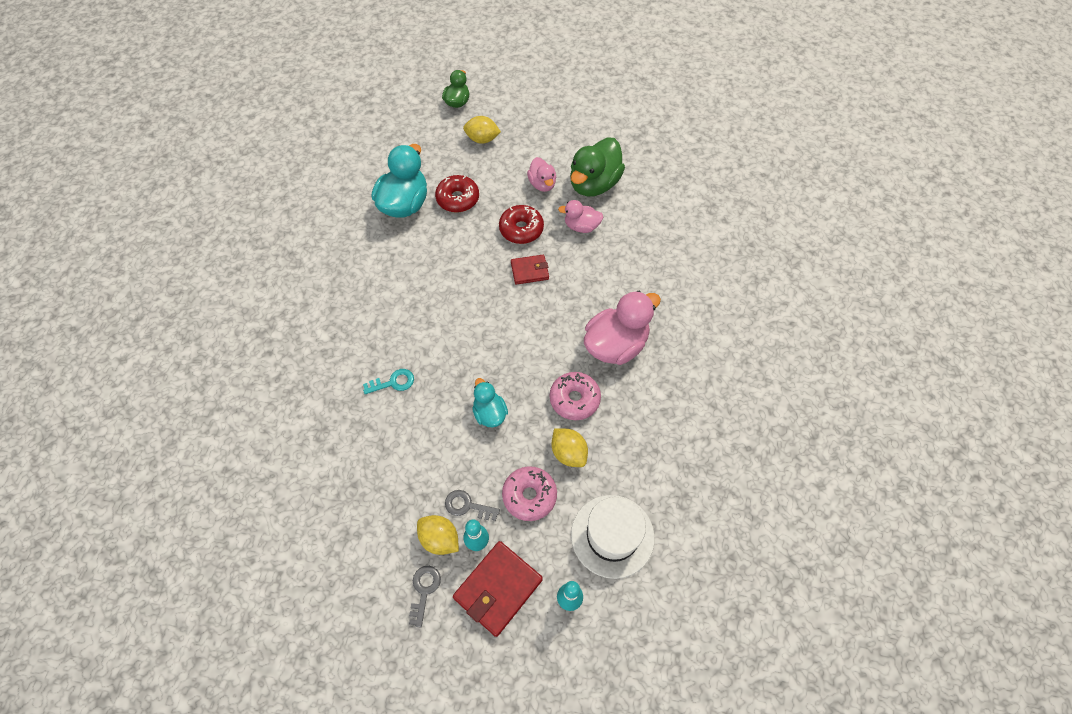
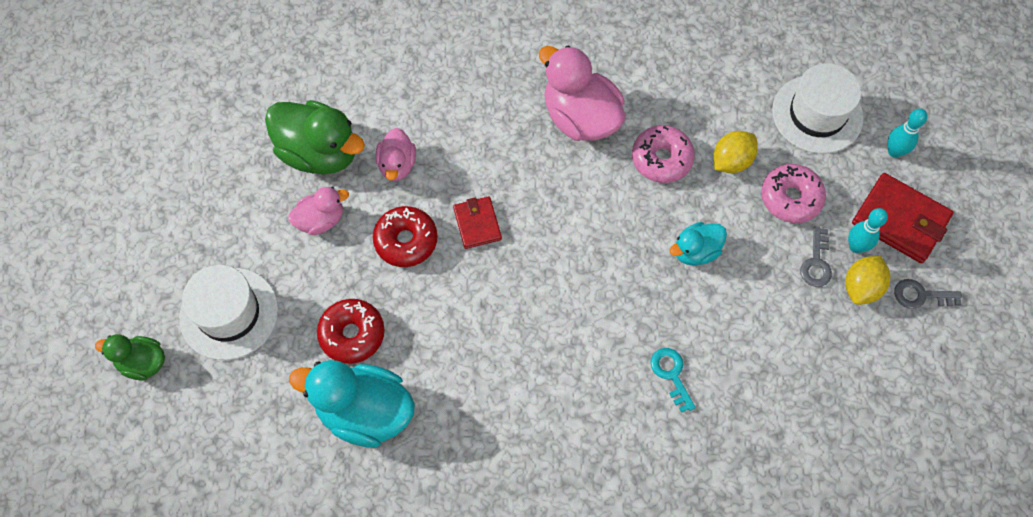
camera: 95 degrees left, 5 degrees up
yellow lemon [463,116,501,144] -> white hat [179,265,278,360]

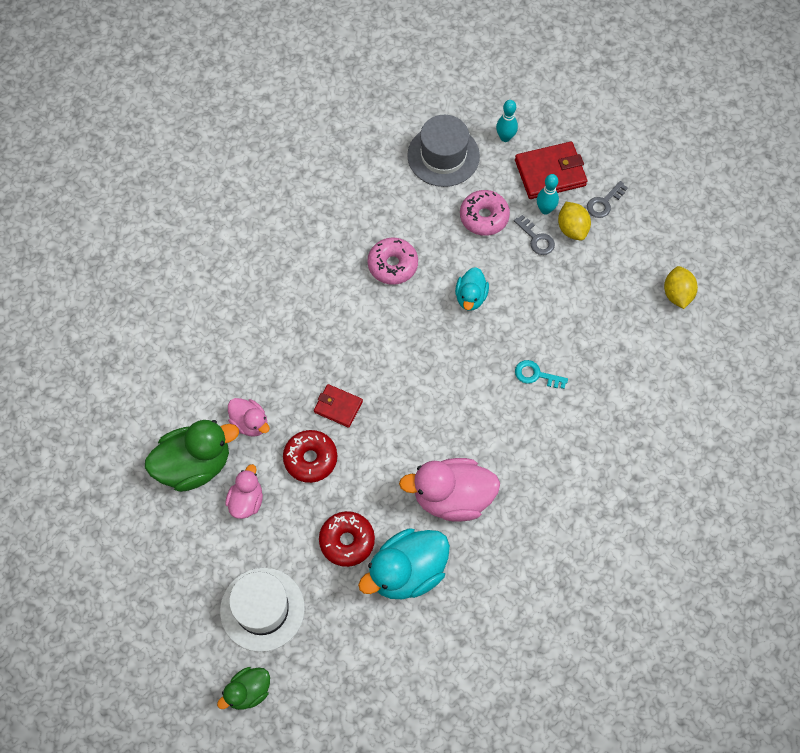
camera: 50 degrees left, 0 degrees up
pink duck [539,46,625,141] -> pink duck moved to [399,458,500,522]
yellow lemon [714,131,758,173] -> yellow lemon moved to [664,266,698,309]
white hat [772,63,864,154] -> grey hat [407,115,480,187]

